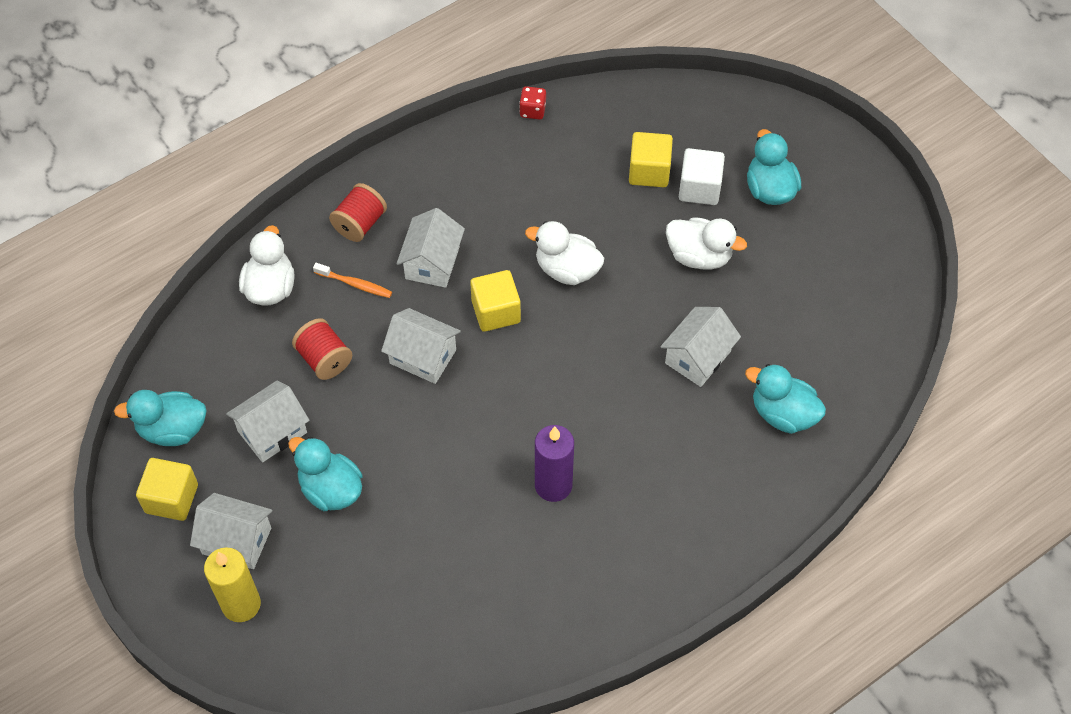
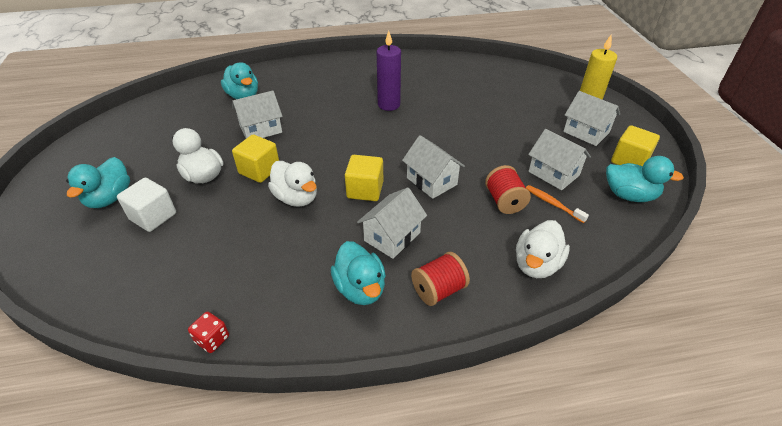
camera: 155 degrees left, 15 degrees down
white house [226,381,310,462] -> white house turned 60 degrees clockwise [528,129,591,190]
turquoise duck [288,437,362,511] -> turquoise duck moved to [331,241,386,305]
orange toothbrush [313,263,392,298] -> orange toothbrush moved to [526,185,589,223]
yellow cube [629,132,673,187] -> yellow cube moved to [232,134,279,183]

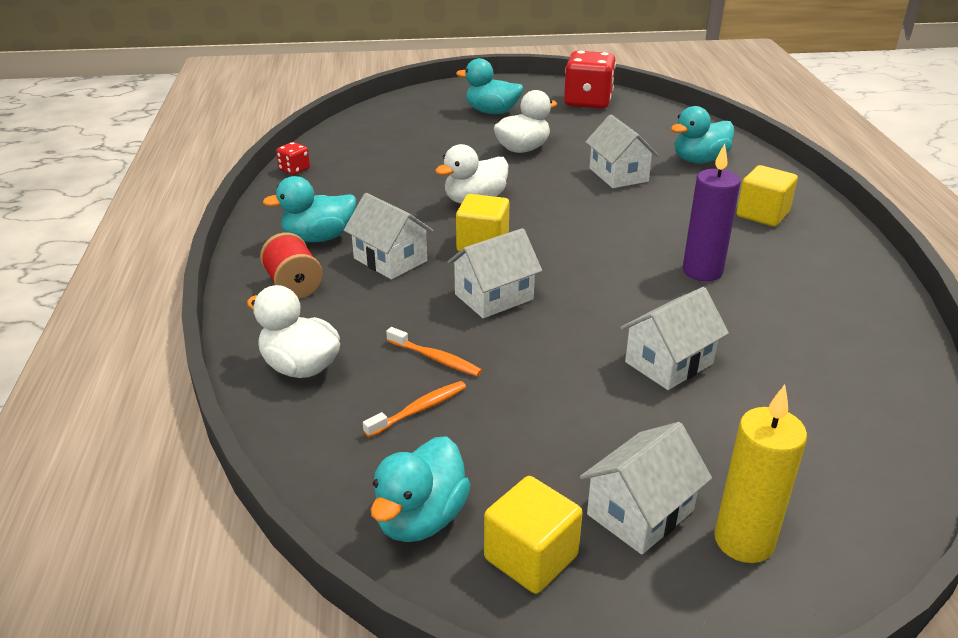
camera: 95 degrees right, 10 degrees down
white cube [117,178,176,232] -> none
yellow cube [232,134,279,183] -> yellow cube moved to [737,165,798,227]
red spool [485,165,531,214] -> orange toothbrush [386,327,482,376]
white house [528,129,591,190] -> white house moved to [620,287,729,390]
none -> red dice [564,51,616,109]

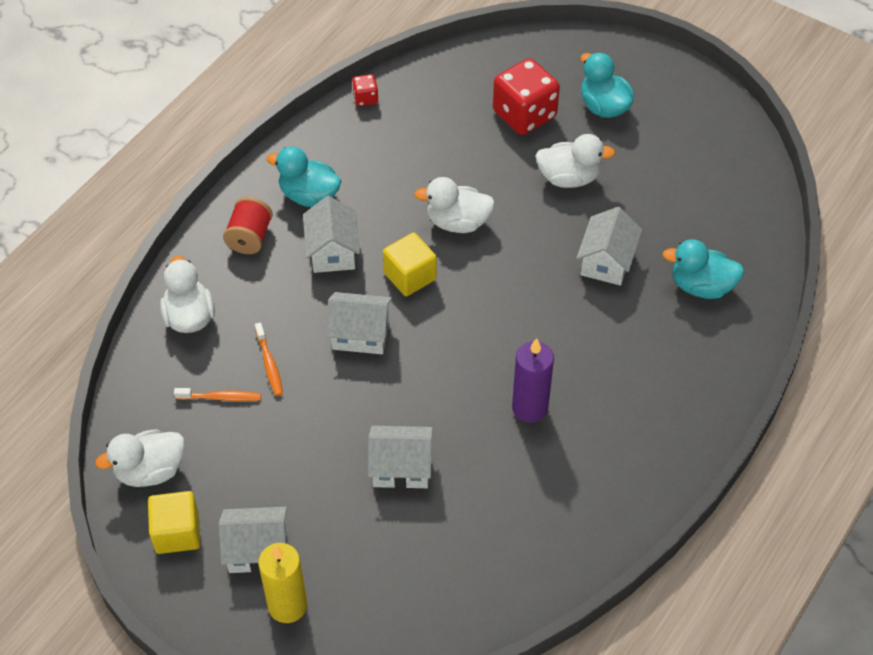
camera: 40 degrees right, 20 degrees up
turquoise duck [371,436,471,542] -> white duck [95,429,185,487]
red dice [564,51,616,109] -> red dice moved to [493,58,560,135]
yellow cube [737,165,798,227] -> none

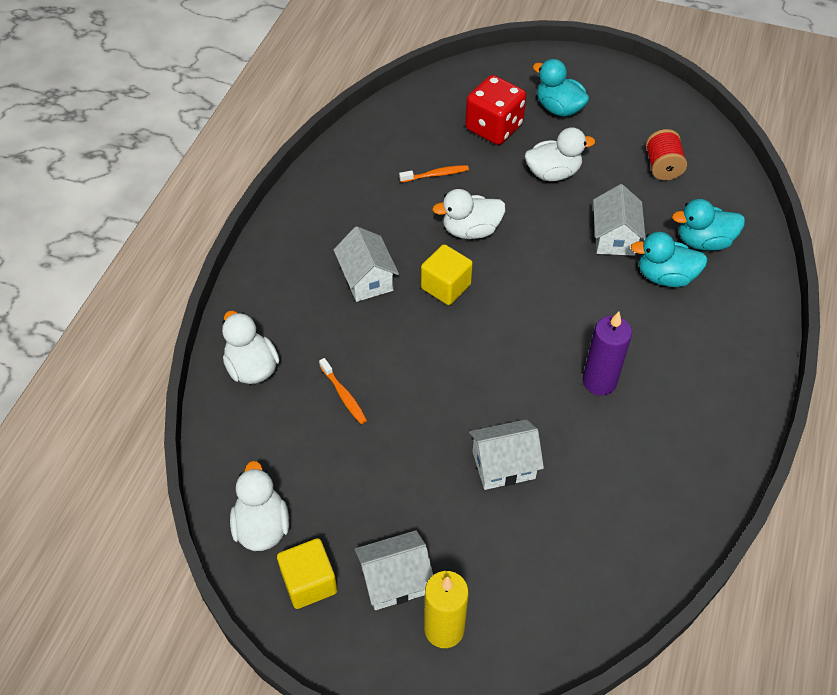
camera: 15 degrees left, 0 degrees up
white duck [95,429,185,487] -> white duck turned 120 degrees clockwise [230,461,289,551]
orange toothbrush [174,388,261,401] -> orange toothbrush moved to [399,165,469,183]
red spool [223,197,273,254] -> red spool moved to [646,129,687,180]
turquoise duck [266,146,341,207] -> turquoise duck moved to [631,232,708,287]
white house [326,292,392,354] -> none
red dice [352,74,378,106] -> none

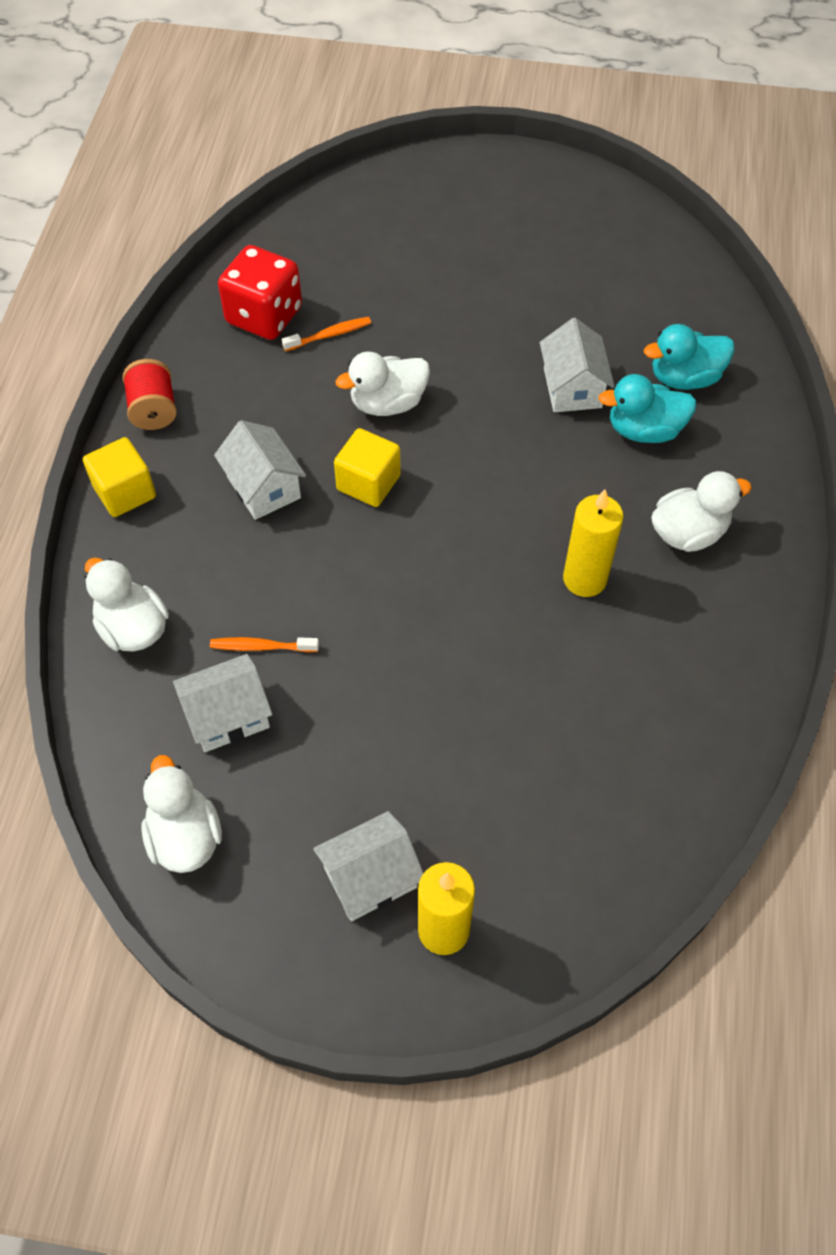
camera: 10 degrees left, 5 degrees up
yellow cube [277,538,337,609] -> yellow cube moved to [83,437,156,517]
orange toothbrush [319,358,367,424] -> orange toothbrush turned 135 degrees clockwise [210,637,319,652]
red dice [465,75,526,145] -> red dice moved to [218,245,302,340]
white house [469,419,544,490] -> white house moved to [173,654,273,752]
white duck [525,127,595,181] -> white duck moved to [651,471,752,552]
turquoise duck [533,59,589,117] -> none
purple candle [583,311,632,396] -> yellow candle [563,490,624,597]
red spool [646,129,687,180] -> red spool moved to [123,359,177,430]

